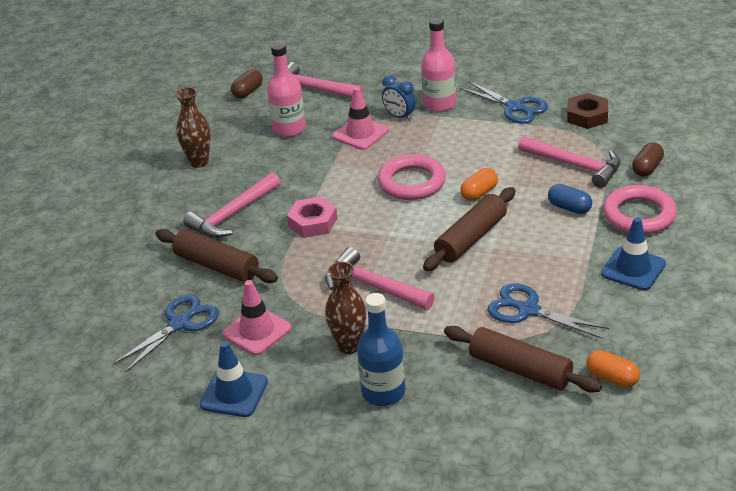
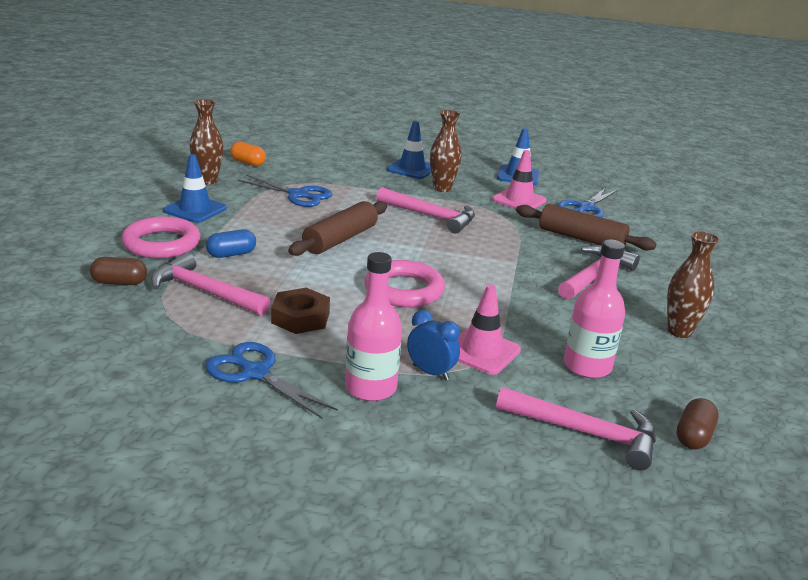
camera: 170 degrees right, 10 degrees down
pink nut [287,197,337,238] -> none
blue bottle [357,293,405,406] -> blue traffic cone [387,121,431,179]
brown rolling pin [444,326,602,393] -> none
orange capsule [460,168,498,201] -> none
blue capsule [548,184,592,214] -> blue capsule turned 60 degrees counterclockwise [206,229,256,258]
brown nut [567,93,608,129] -> brown nut moved to [271,288,330,334]
brown capsule [632,142,664,177] -> brown capsule turned 60 degrees clockwise [90,257,147,285]
none -> brown vase [189,99,223,185]

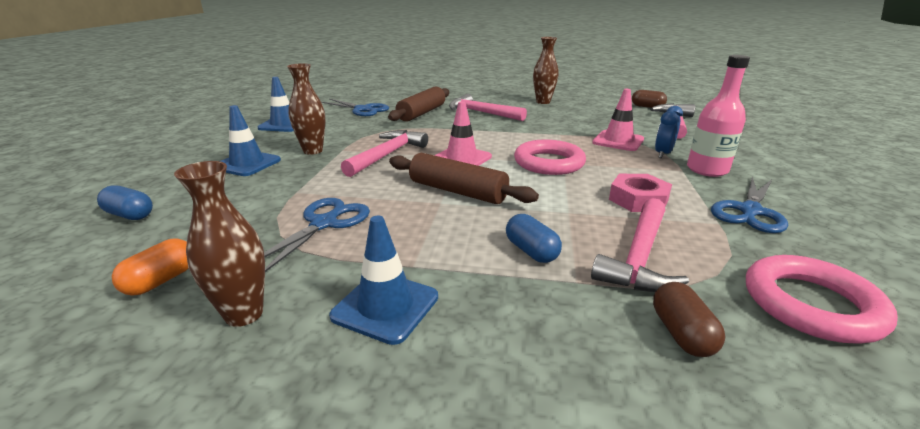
camera: 90 degrees left, 0 degrees up
pink ring [121,216,201,258] -> pink ring moved to [746,255,898,343]
brown nut [271,288,330,334] -> pink nut [609,174,672,212]
pink traffic cone [492,150,547,209] -> pink traffic cone moved to [434,101,492,166]
pink bottle [564,239,625,378] -> none
none -> blue capsule [97,185,153,220]

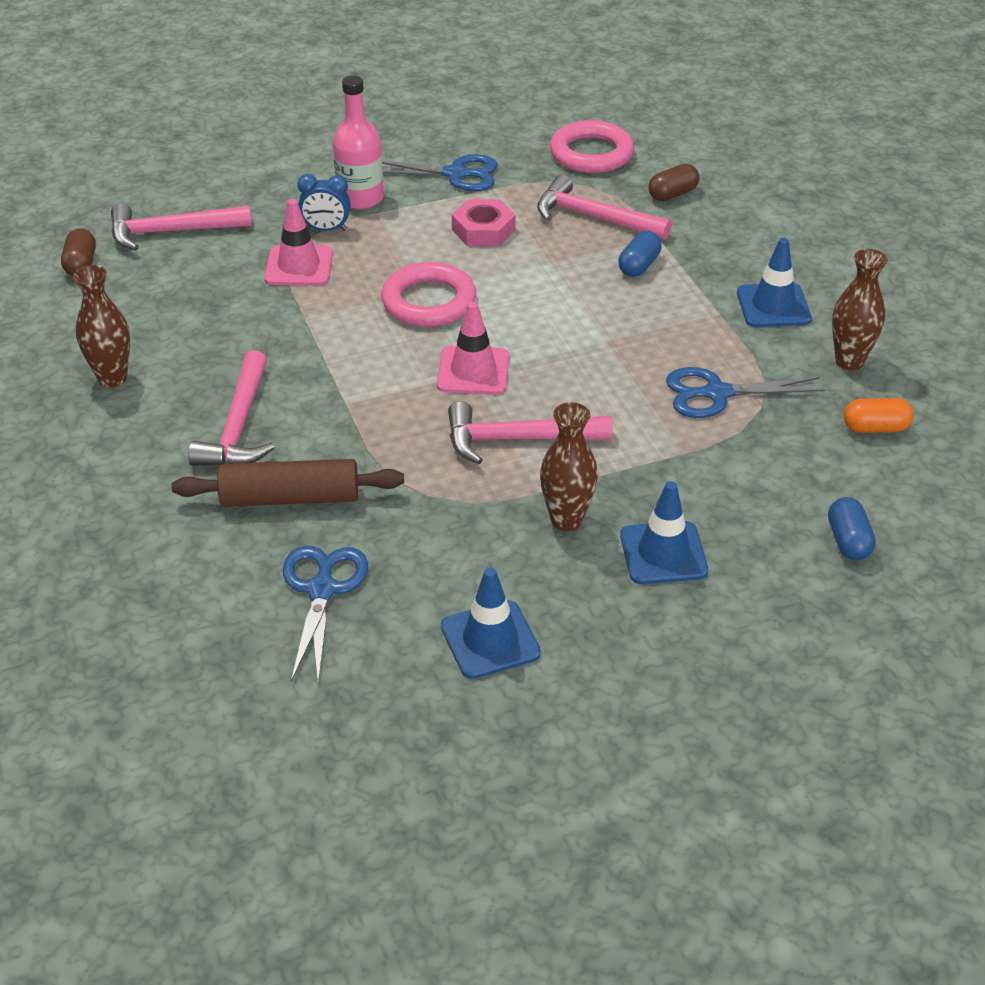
camera: 120 degrees left, 15 degrees up
brown rolling pin [389,153,539,204] -> none
pink hammer [591,198,689,292] -> pink hammer turned 150 degrees counterclockwise [537,174,672,240]

